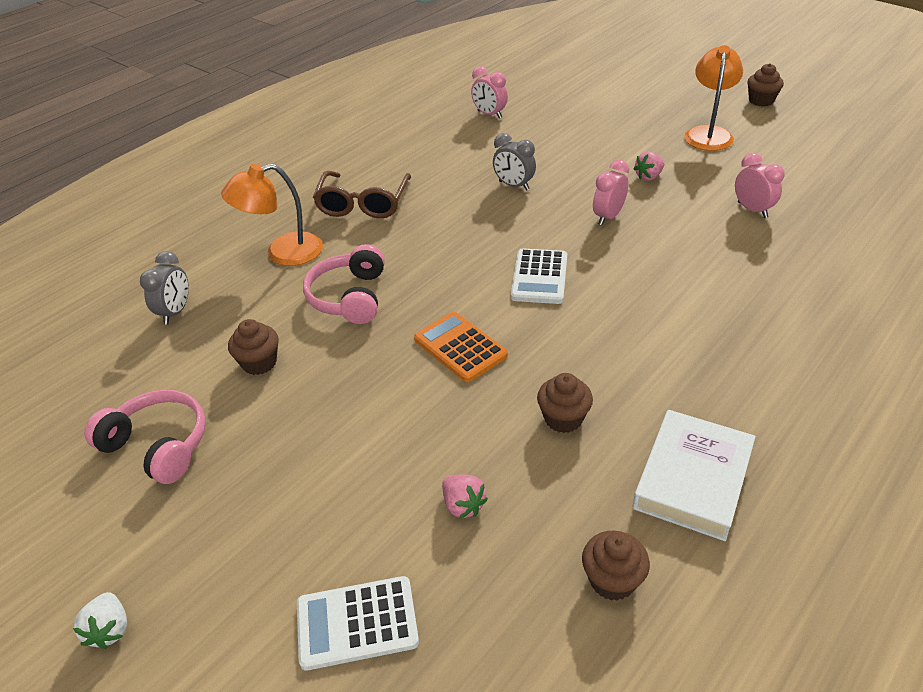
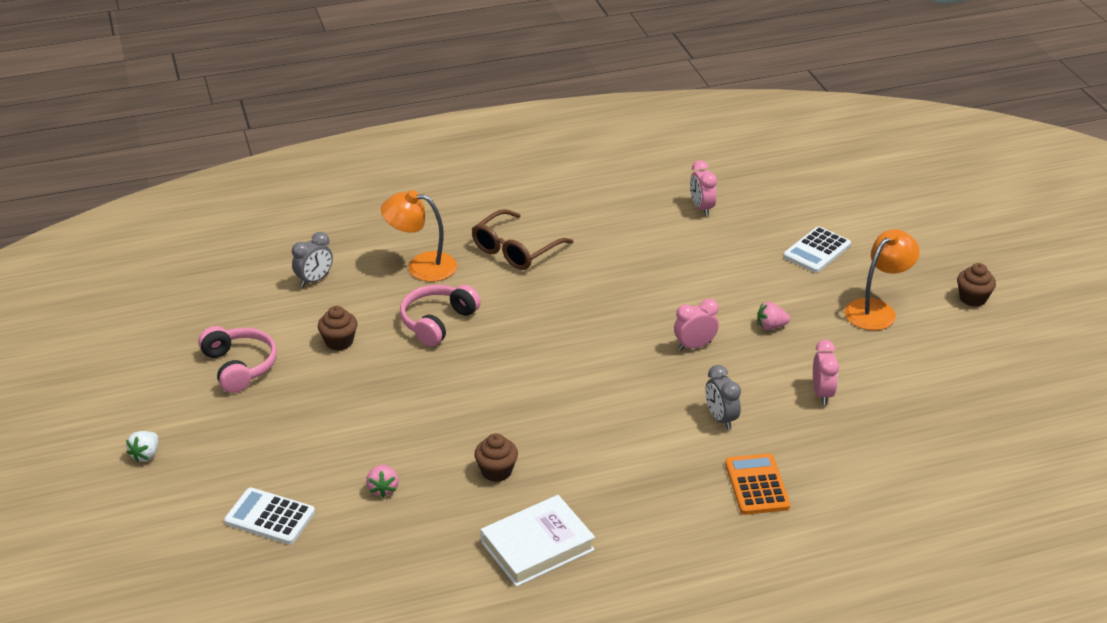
camera: 30 degrees right, 5 degrees down
orange calculator [414,312,508,382] -> orange calculator moved to [725,453,790,515]
grey clock [493,133,536,191] -> grey clock moved to [706,365,741,430]
white calculator [511,249,567,304] -> white calculator moved to [783,226,851,273]
brown cupcake [582,530,650,601] -> none

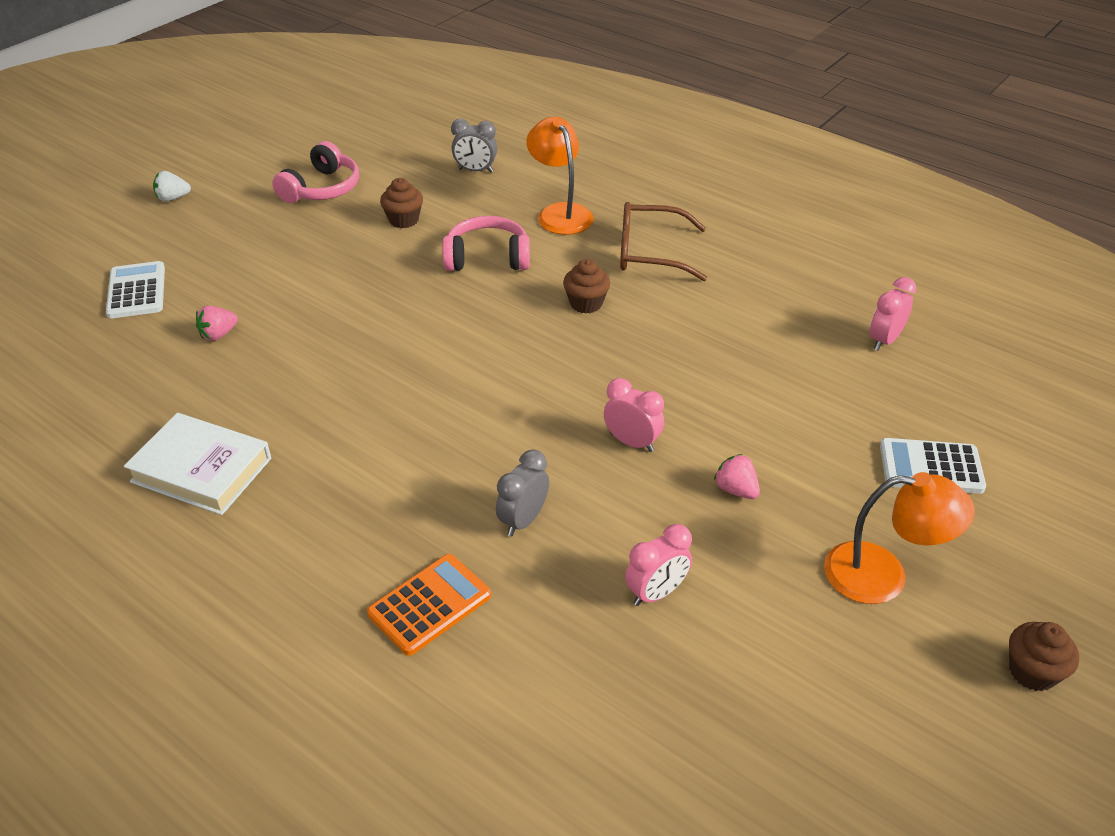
camera: 55 degrees right, 5 degrees up
brown cupcake [474,433,518,482] -> brown cupcake moved to [563,259,610,314]

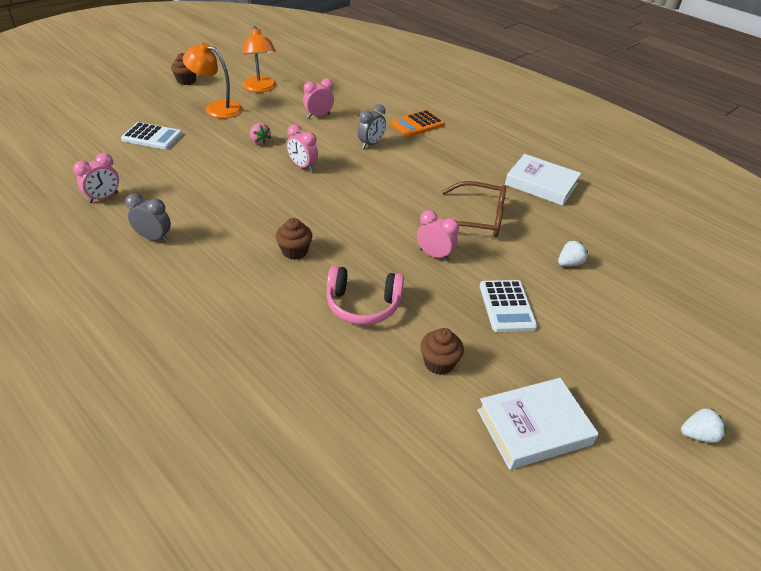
camera: 175 degrees left, 0 degrees up
white calculator [106,261,165,319] -> white calculator moved to [480,280,538,332]
pink strawberry [196,306,238,341] -> white strawberry [558,240,588,266]
pink headphones [272,141,359,203] -> white book [477,378,599,470]
grey clock [451,119,497,173] -> grey clock moved to [125,193,171,242]
orange lamp [526,117,594,235] -> orange lamp moved to [242,26,276,92]
brown glasses [620,202,707,281] -> brown glasses moved to [442,181,506,237]
none -> pink clock [417,210,459,261]

